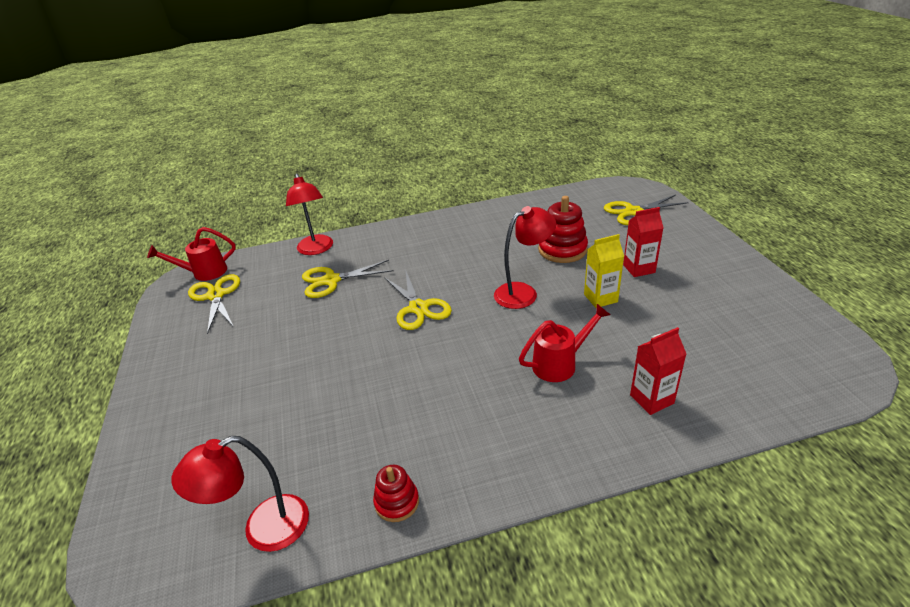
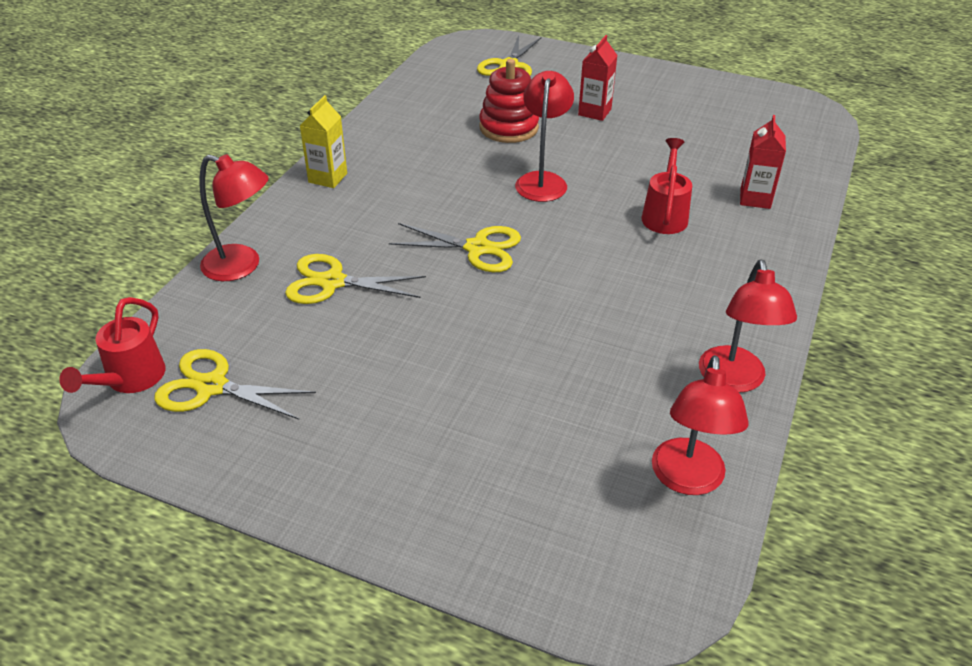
camera: 55 degrees left, 5 degrees up
yellow scissors [302,260,394,298] -> yellow scissors turned 75 degrees clockwise [285,254,426,304]
red stacking toy [373,465,419,522] -> red lamp [699,260,797,393]
yellow carton [584,234,624,308] -> yellow carton moved to [300,95,347,188]

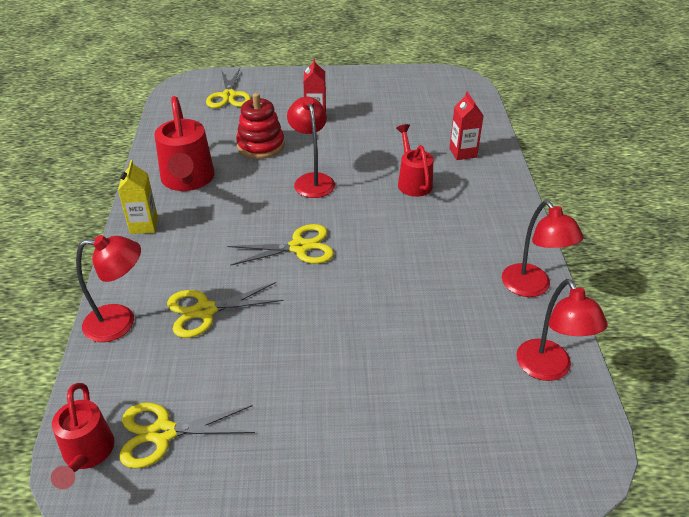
camera: 25 degrees left, 0 degrees up
none -> red watering can [154,96,215,191]

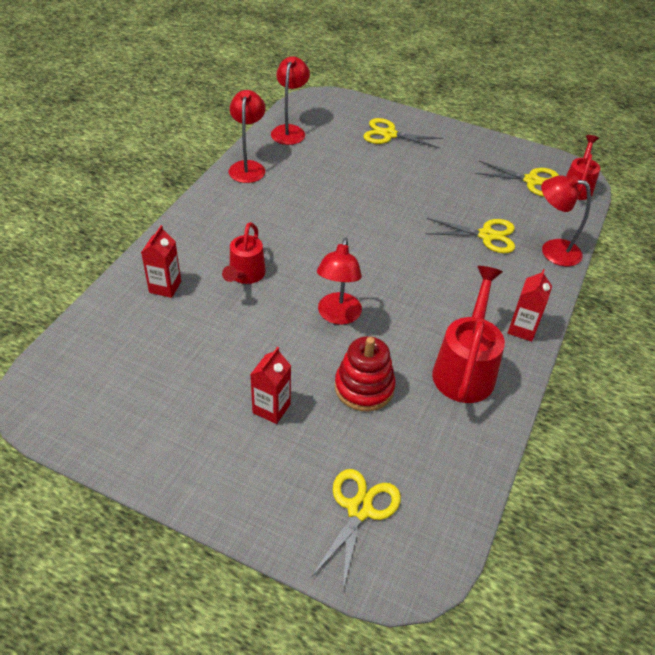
camera: 155 degrees left, 5 degrees up
yellow carton [118,160,158,234] -> red carton [508,269,552,342]
yellow scissors [228,224,334,266] -> yellow scissors moved to [363,118,443,149]

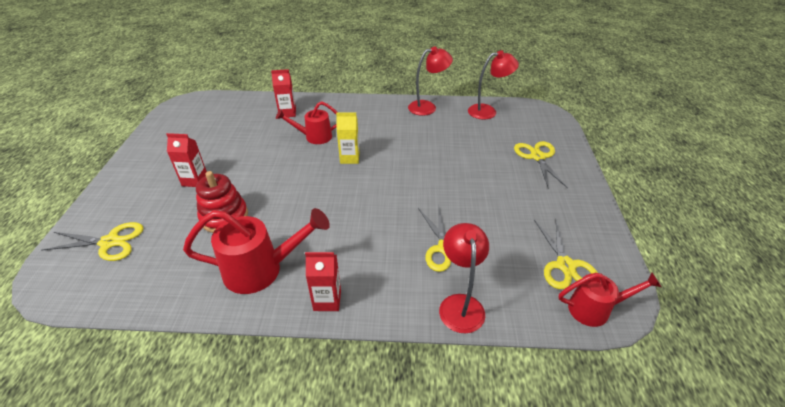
camera: 70 degrees right, 5 degrees down
red lamp [317,238,362,325] -> none
none -> yellow carton [336,112,359,164]

